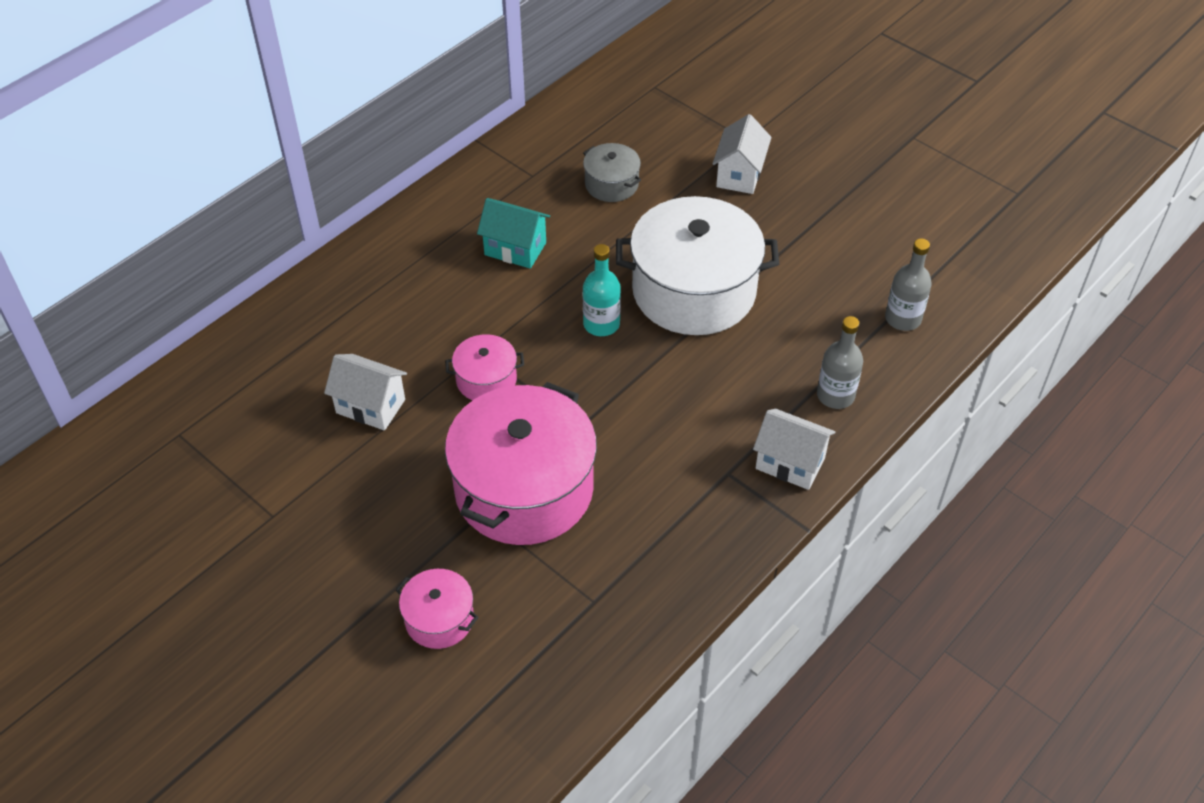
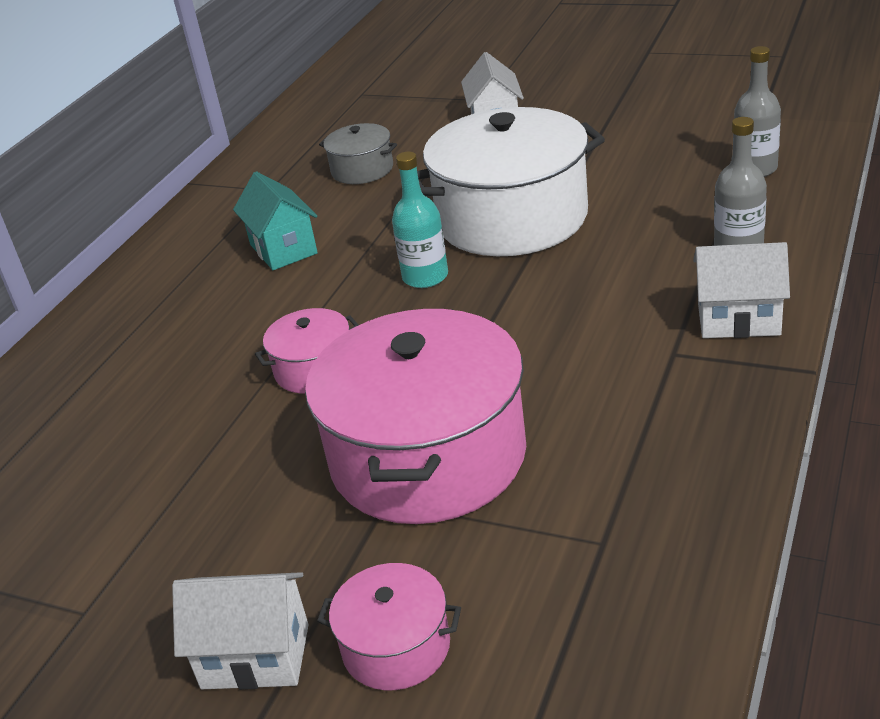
camera: 15 degrees left, 15 degrees down
white house [324,354,407,430] -> white house moved to [172,572,309,690]
turquoise house [477,198,550,269] -> turquoise house turned 60 degrees clockwise [233,171,318,270]

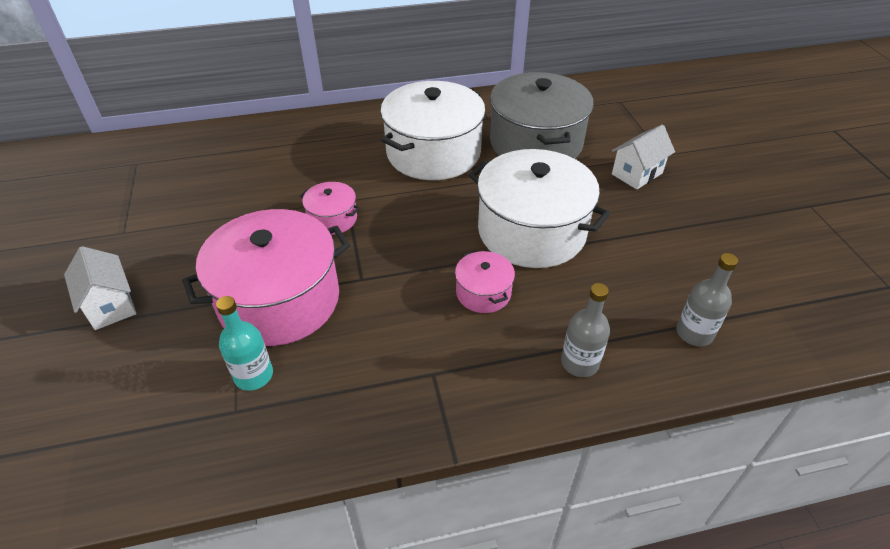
camera: 50 degrees right, 10 degrees up
turquoise house [233,171,318,270] -> white pot [380,81,486,180]
pink pot [317,563,461,690] -> pink pot moved to [455,251,515,313]
grey pot [319,123,397,184] -> grey pot [490,72,594,159], size x2.15
turquoise bottle [392,152,448,288] -> turquoise bottle moved to [216,296,273,391]
white house [693,242,790,338] -> none

